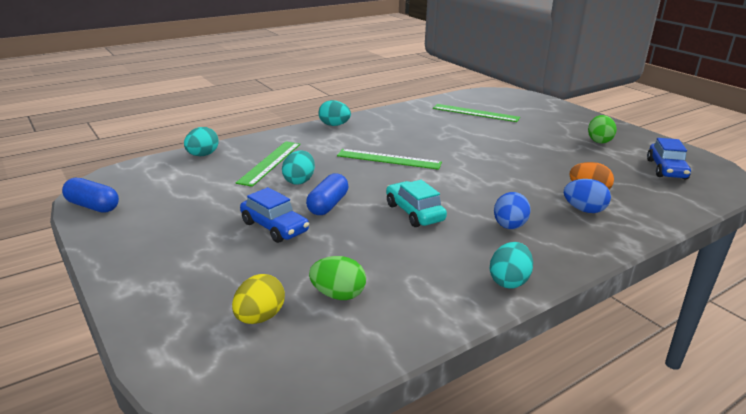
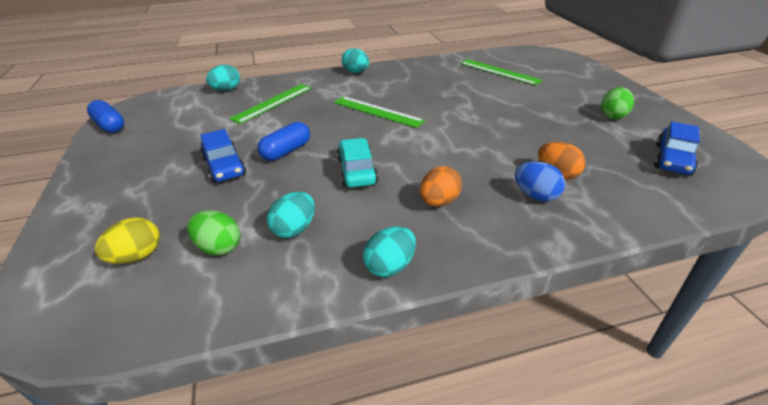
camera: 20 degrees right, 10 degrees up
turquoise egg [282,151,315,185] -> turquoise egg moved to [267,192,315,238]
blue egg [494,192,531,229] -> orange egg [420,166,462,206]

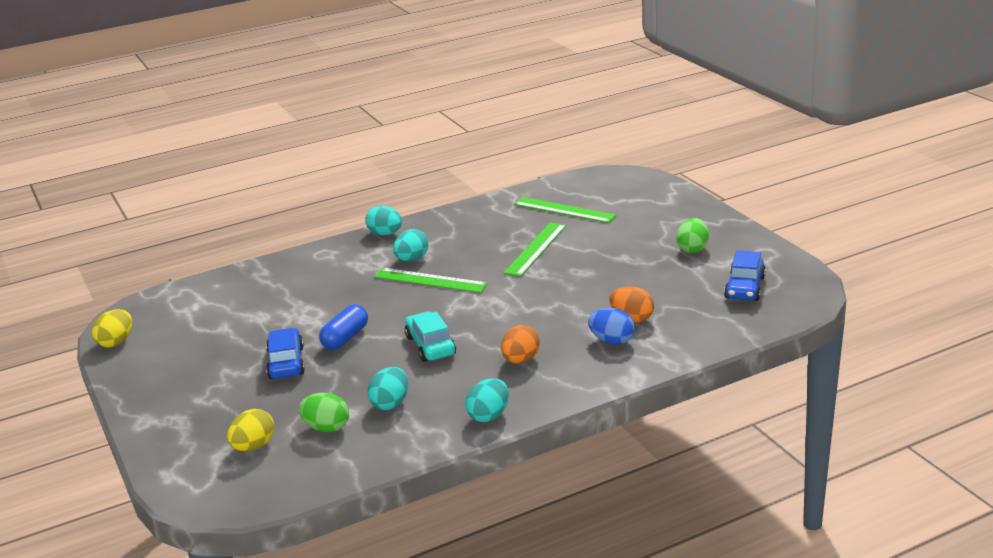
camera: 10 degrees left, 10 degrees down
blue capsule [87,100,124,133] -> yellow egg [92,309,132,348]
blue car [200,129,246,183] -> blue car turned 150 degrees counterclockwise [266,328,305,379]
turquoise egg [206,64,240,91] -> turquoise egg moved to [393,229,429,261]
green ruler [229,84,312,124] -> green ruler moved to [504,223,566,277]

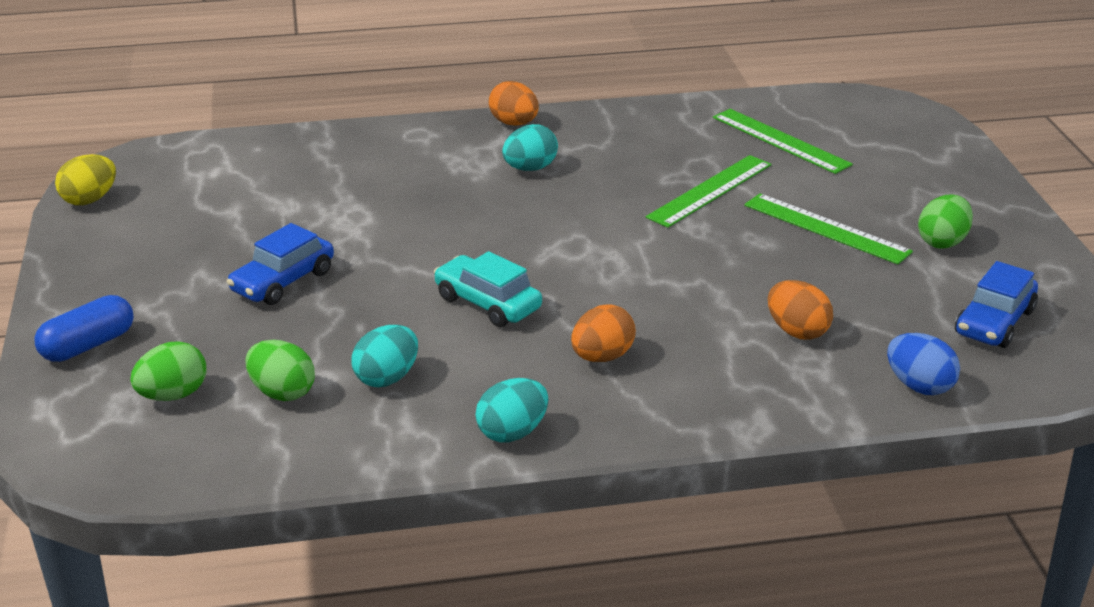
camera: 15 degrees right, 5 degrees up
yellow egg [227,409,275,451] -> green egg [130,341,206,401]
blue car [266,328,305,379] -> blue car turned 150 degrees counterclockwise [227,223,334,305]
blue capsule [319,305,368,350] -> blue capsule moved to [35,295,134,362]
turquoise egg [365,206,402,235] -> orange egg [489,81,539,126]
green ruler [374,268,488,293] -> green ruler moved to [744,193,913,264]
turquoise car [405,312,456,362] -> turquoise car turned 45 degrees counterclockwise [434,251,542,327]
blue egg [588,308,635,345] -> blue egg moved to [887,333,960,395]

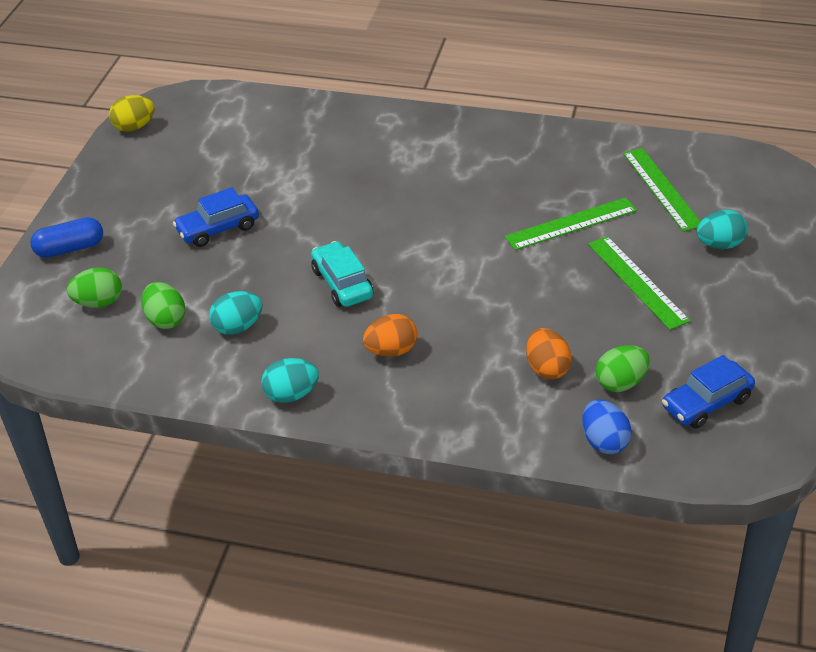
camera: 25 degrees right, 10 degrees up
orange egg [489,81,539,126] -> none
turquoise egg [502,124,558,171] -> turquoise egg moved to [697,210,748,249]
green egg [918,194,973,249] -> green egg moved to [595,345,650,392]

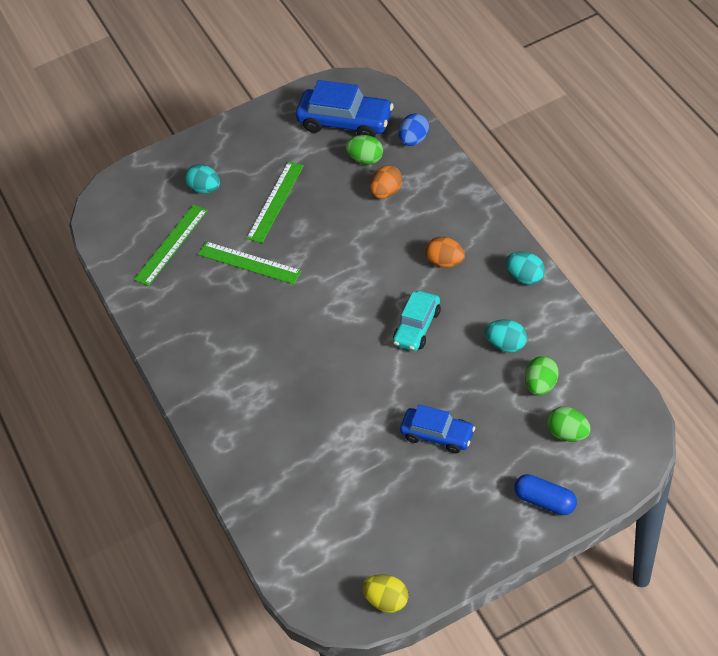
camera: 125 degrees left, 10 degrees up
blue car [662,355,755,428] -> blue car [296,80,394,137], size x1.55

